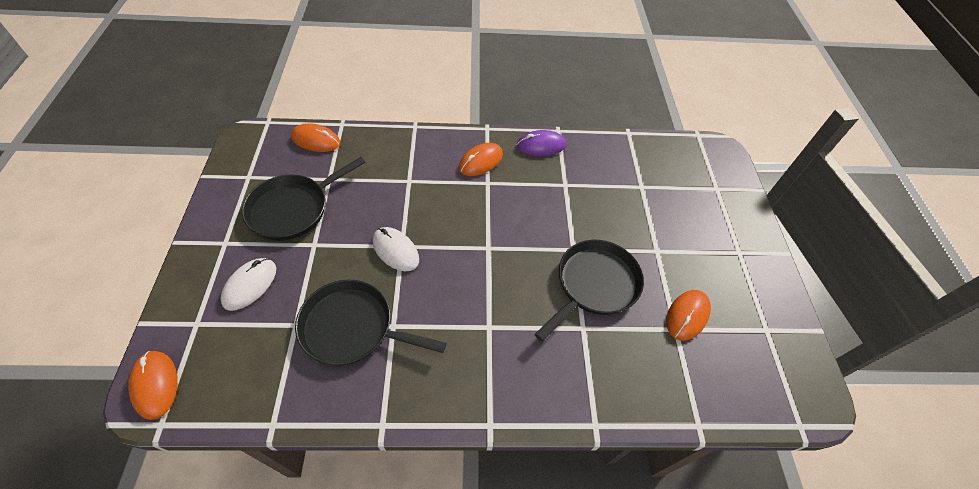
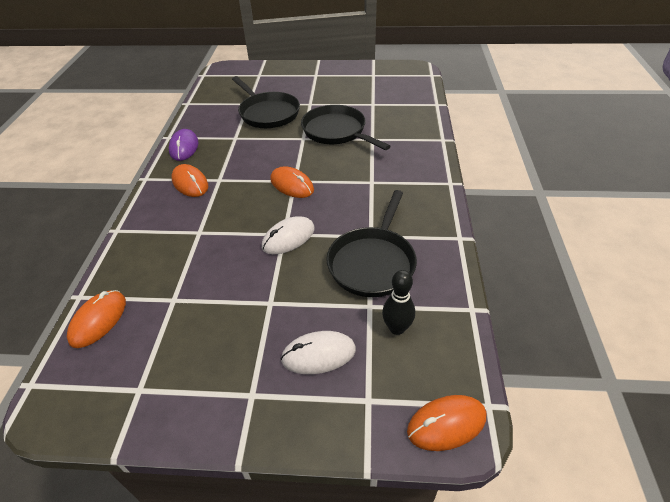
camera: 80 degrees left, 10 degrees down
white mouse [220,258,276,311] -> white mouse turned 45 degrees counterclockwise [281,331,356,374]
black pan [242,157,365,241] -> black pan moved to [232,76,300,128]
orange mouse [666,290,711,341] -> orange mouse moved to [270,166,314,198]
none -> black bowling pin [382,270,415,335]

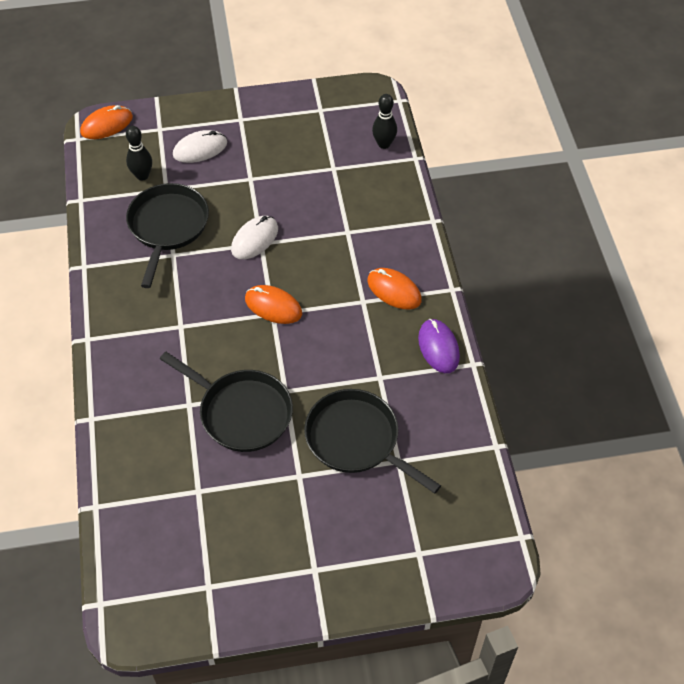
camera: 165 degrees right, 10 degrees up
orange mouse [67,290,126,348] -> black bowling pin [372,94,397,149]

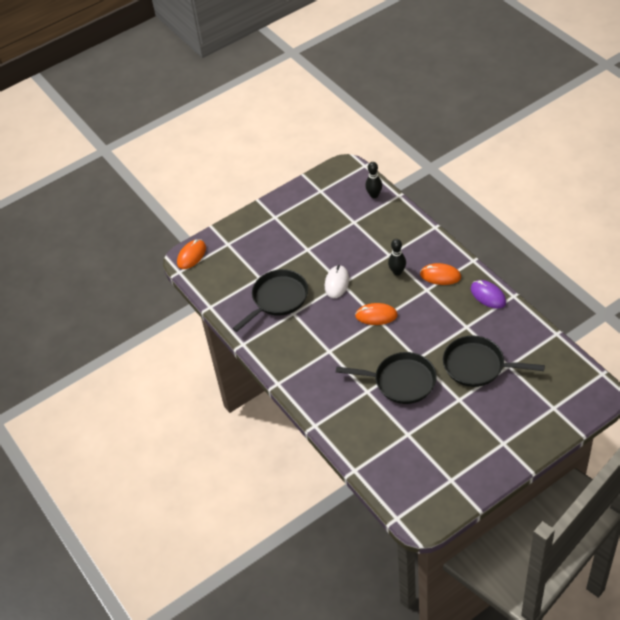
camera: 20 degrees left, 5 degrees down
black bowling pin [126,126,152,181] -> black bowling pin moved to [388,239,406,276]
black pan [126,183,209,288] -> black pan turned 60 degrees clockwise [232,269,308,332]
white mouse [173,130,227,163] -> none

